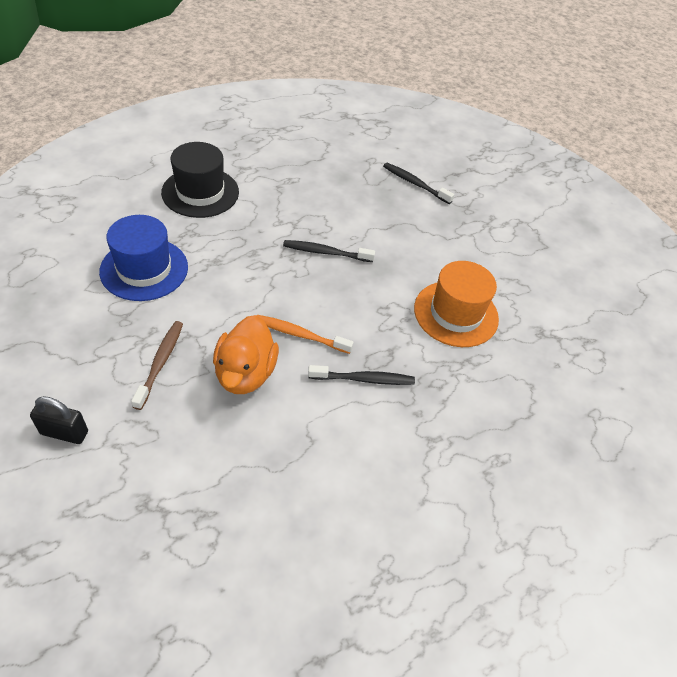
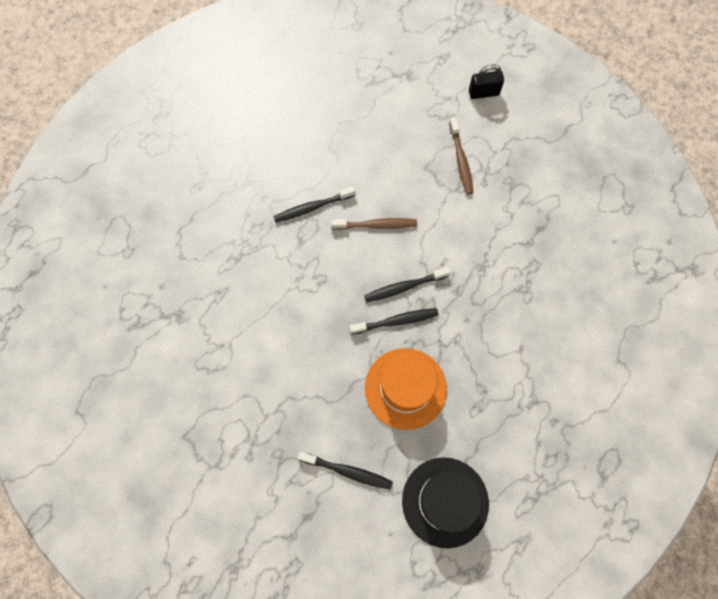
camera: 165 degrees right, 20 degrees up
blue hat [99,215,188,301] -> none
black hat [161,142,239,218] -> black hat moved to [402,457,489,548]
orange duck [213,315,279,394] -> none
orange toothbrush [257,315,354,354] -> brown toothbrush [331,218,417,230]
orange hat [414,261,499,347] -> orange hat moved to [365,348,447,430]
none -> black toothbrush [364,267,450,302]

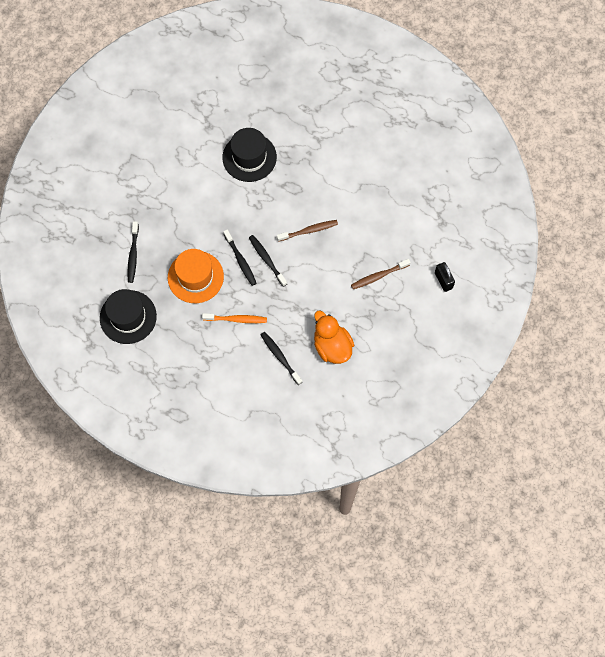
camera: 75 degrees right, 0 degrees up
black toothbrush [273,186,355,223] -> black toothbrush moved to [261,332,302,385]
brown toothbrush [331,218,417,230] -> brown toothbrush turned 90 degrees counterclockwise [277,220,338,242]
none -> orange toothbrush [202,313,267,323]
none -> black hat [222,128,277,182]
none -> orange duck [314,311,354,364]

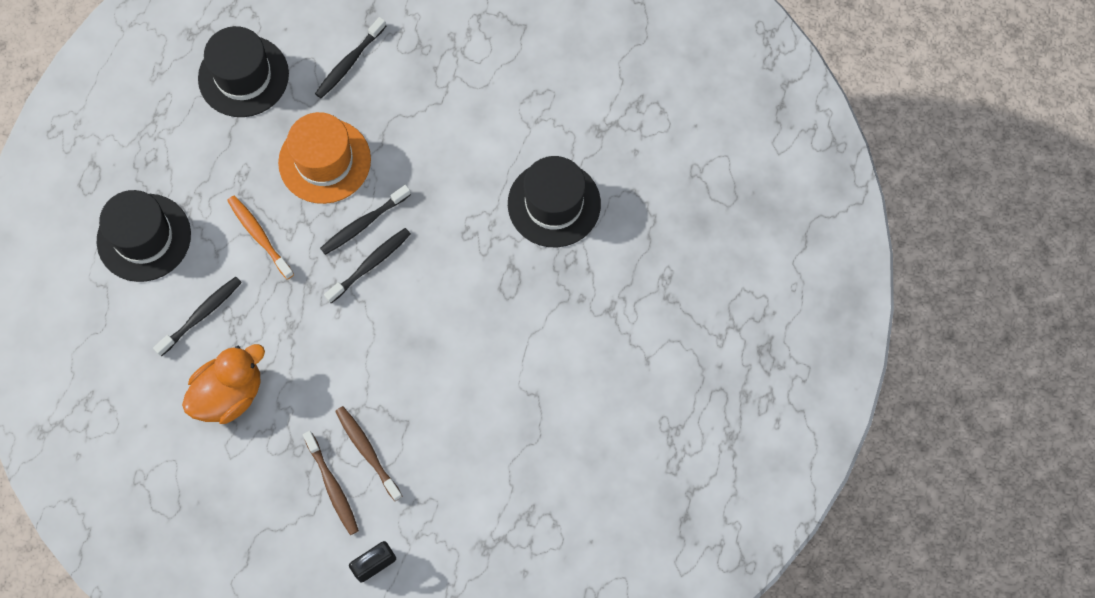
camera: 80 degrees right, 0 degrees up
black toothbrush [127,221,139,283] -> black toothbrush turned 45 degrees counterclockwise [315,17,386,98]
orange toothbrush [202,313,267,323] -> orange toothbrush turned 150 degrees clockwise [227,196,294,279]
brown toothbrush [277,220,338,242] -> brown toothbrush moved to [303,431,359,535]
none -> black hat [96,190,191,282]

